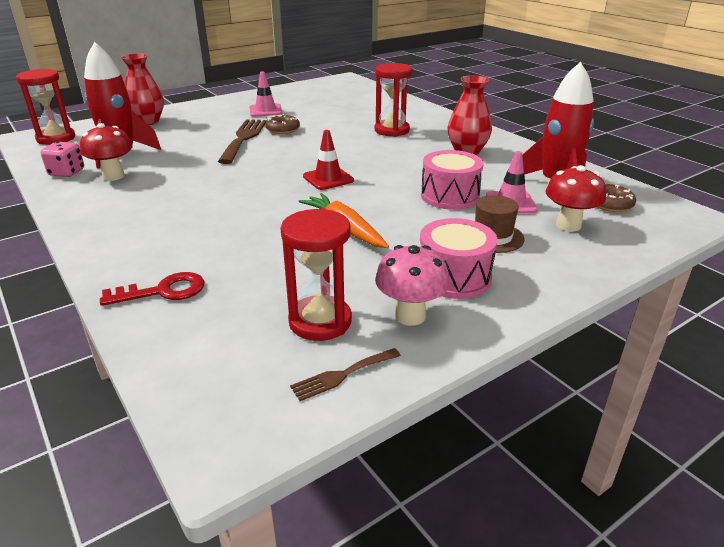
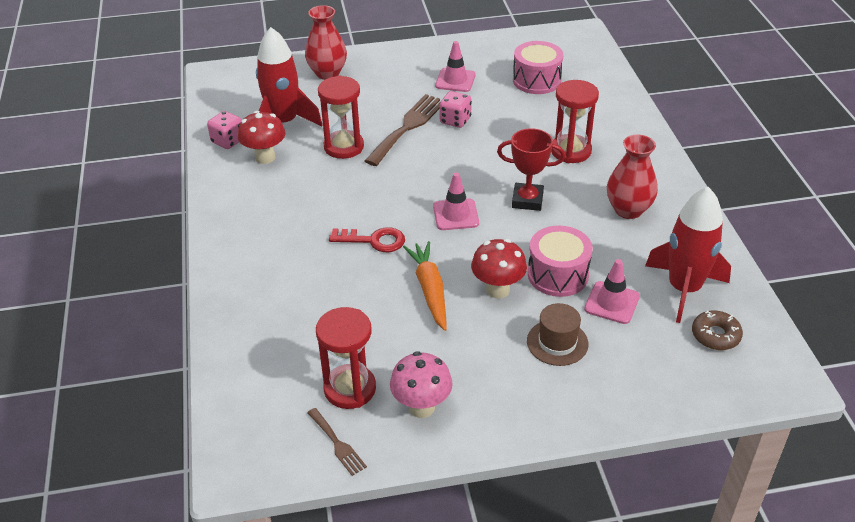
camera: 25 degrees right, 10 degrees up
red hourglass [16,69,75,145] -> red hourglass moved to [318,76,364,159]
red key [100,272,204,306] -> red key moved to [329,227,405,252]
brown donut [265,114,300,134] -> pink dice [439,91,472,128]
brown fork [290,348,401,401] -> brown fork turned 120 degrees counterclockwise [307,408,367,476]
red traffic cone [303,130,354,190] -> pink traffic cone [433,173,479,230]
pink drum [420,218,498,299] -> pink drum moved to [513,41,563,94]
red mushroom [546,165,606,231] -> red mushroom moved to [471,239,527,299]
none -> red trophy [497,128,565,211]

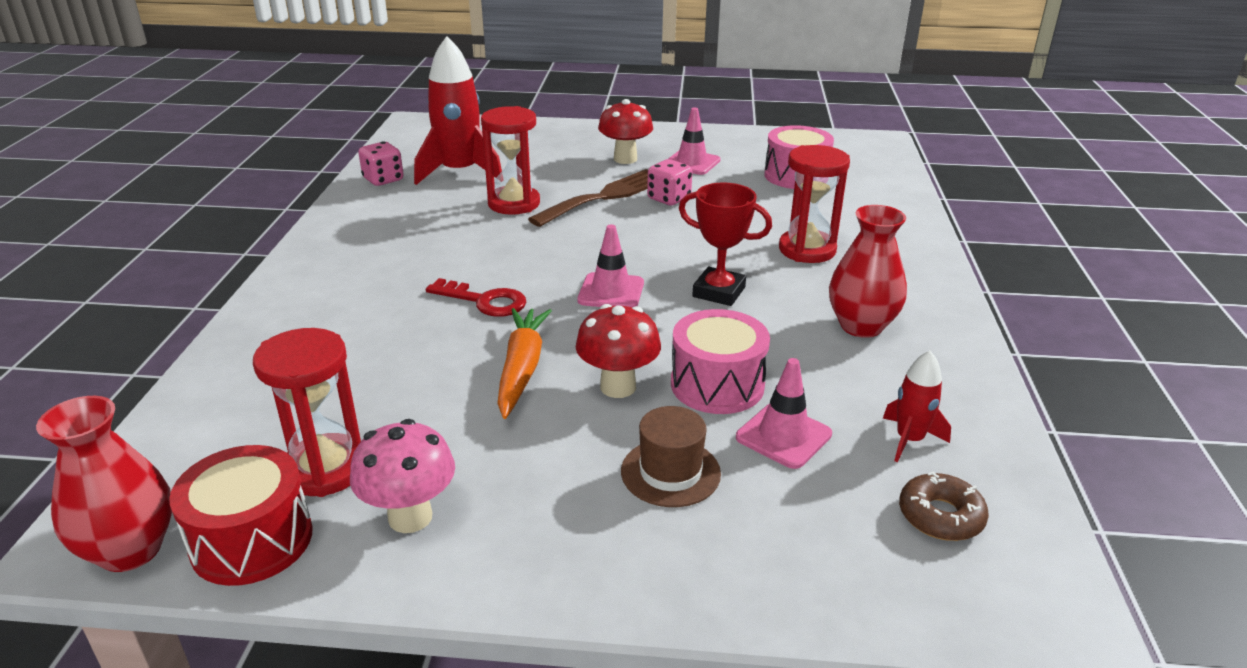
camera: 15 degrees right, 10 degrees down
red mushroom [238,111,285,164] -> red mushroom moved to [598,99,653,164]
red vase [305,5,347,80] -> red vase moved to [36,396,172,572]
brown fork [307,408,367,476] -> red drum [169,445,313,586]
red rocket [645,187,731,323] -> red rocket [883,351,951,462], size x0.50

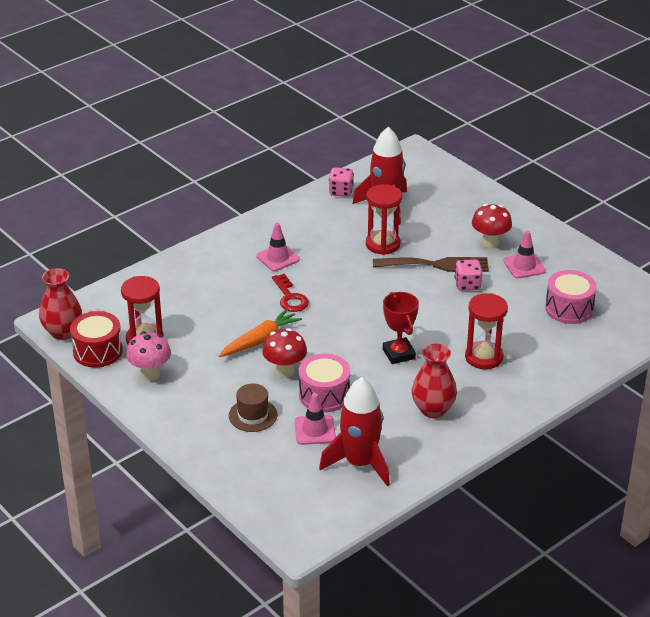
camera: 45 degrees right, 5 degrees up
pink traffic cone [577,224,644,308] -> pink traffic cone moved to [256,223,300,271]
red rocket [883,351,951,462] -> red rocket [319,377,390,486], size x1.98
brown donut [899,471,989,541] -> none

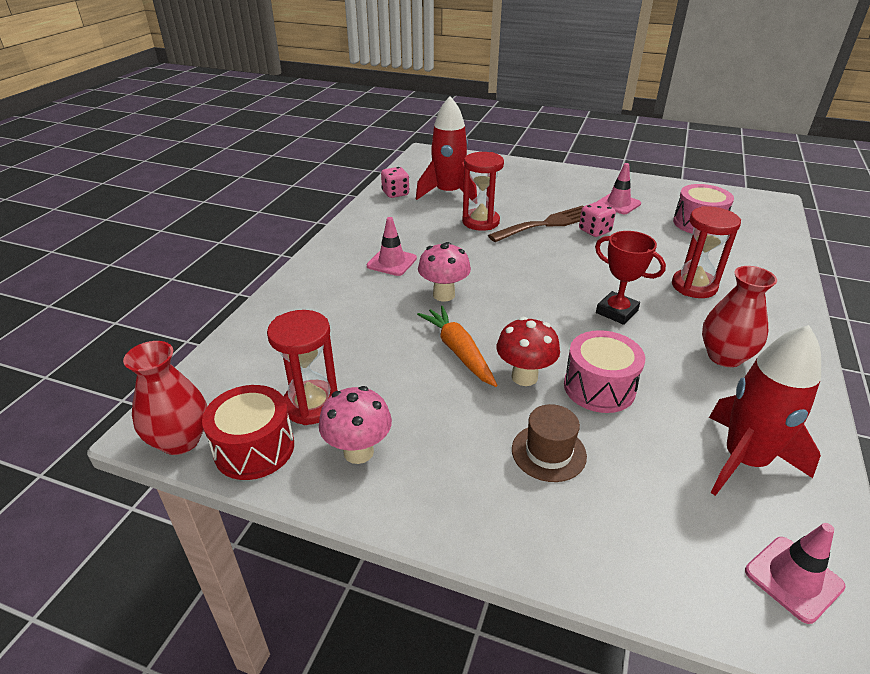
camera: 30 degrees left, 0 degrees up
orange carrot [219,309,302,357] -> orange carrot turned 45 degrees counterclockwise [417,306,498,387]
red key [272,274,309,312] -> pink mushroom [418,242,471,301]
pink traffic cone [294,393,336,445] -> pink traffic cone moved to [745,523,846,624]
red mushroom [472,204,512,248] -> none

